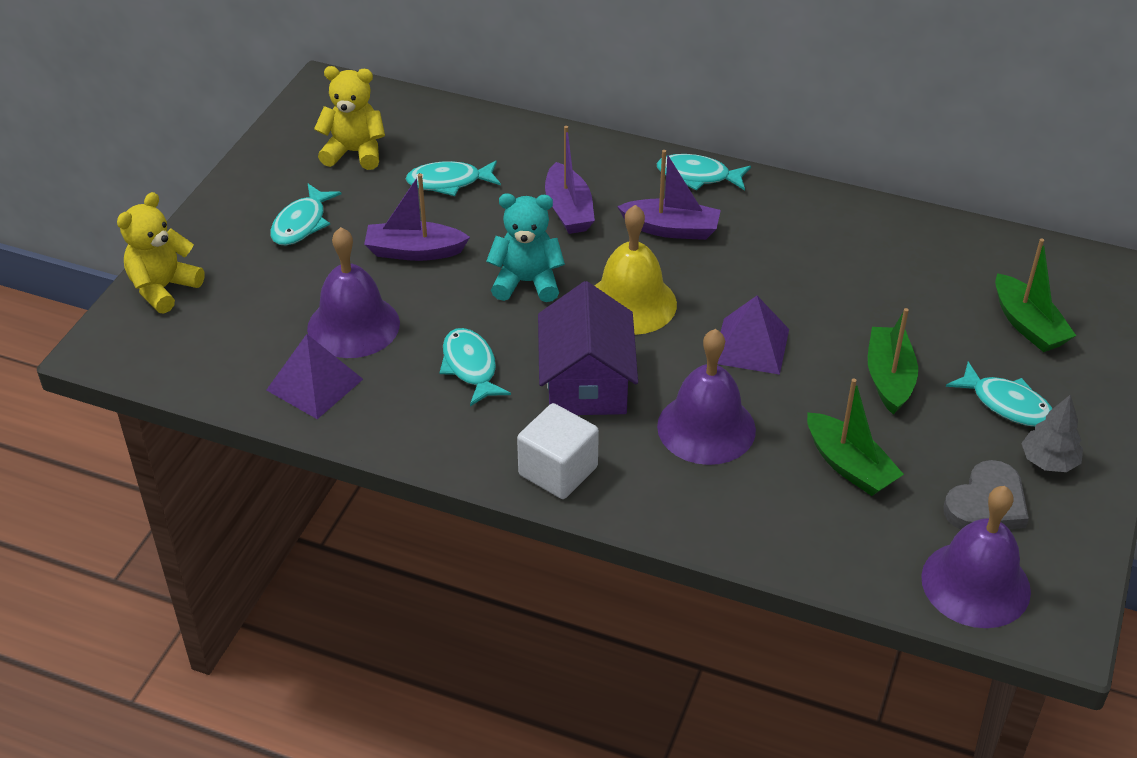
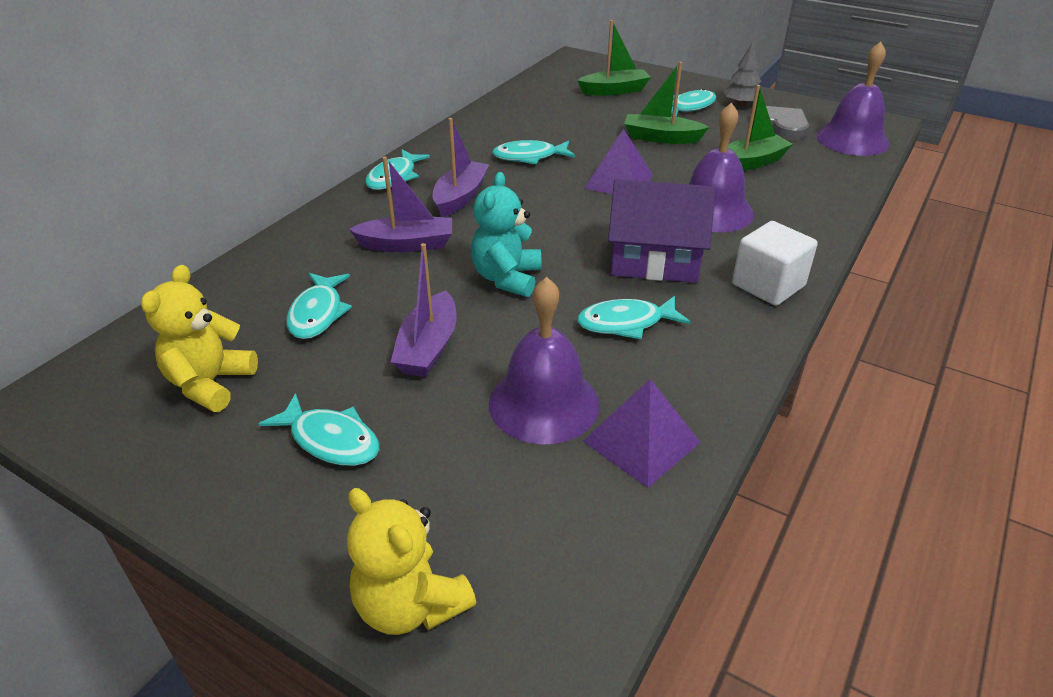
camera: 80 degrees left, 5 degrees down
yellow bell [595,205,677,335] -> none
none -> turquoise fish [492,140,575,164]

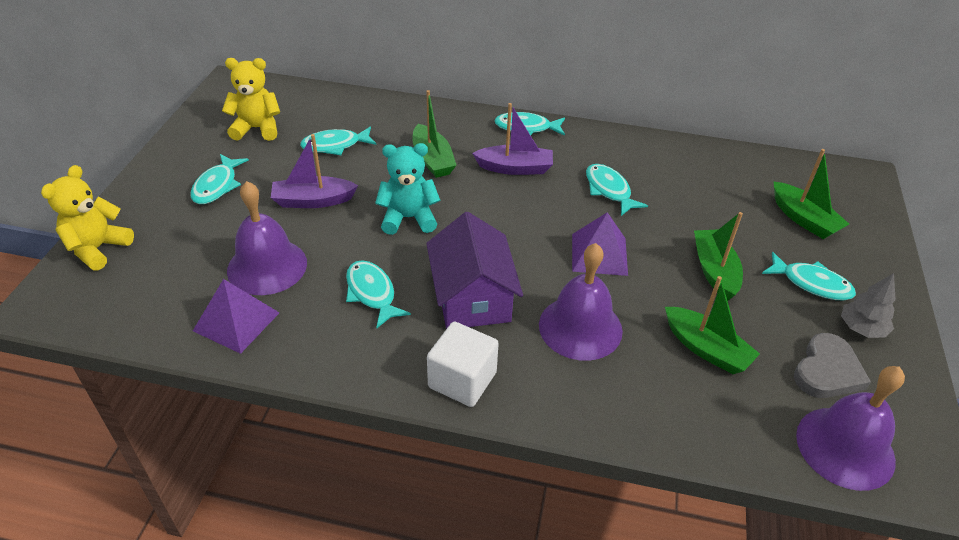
camera: 70 degrees right, 5 degrees up
purple boat [349,157,452,252] -> green boat [412,90,457,178]

